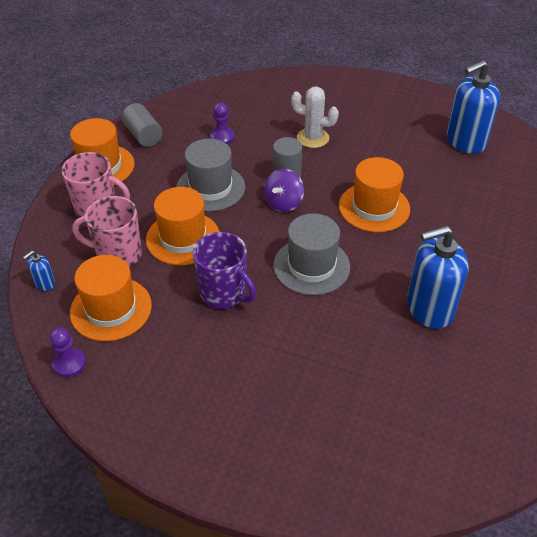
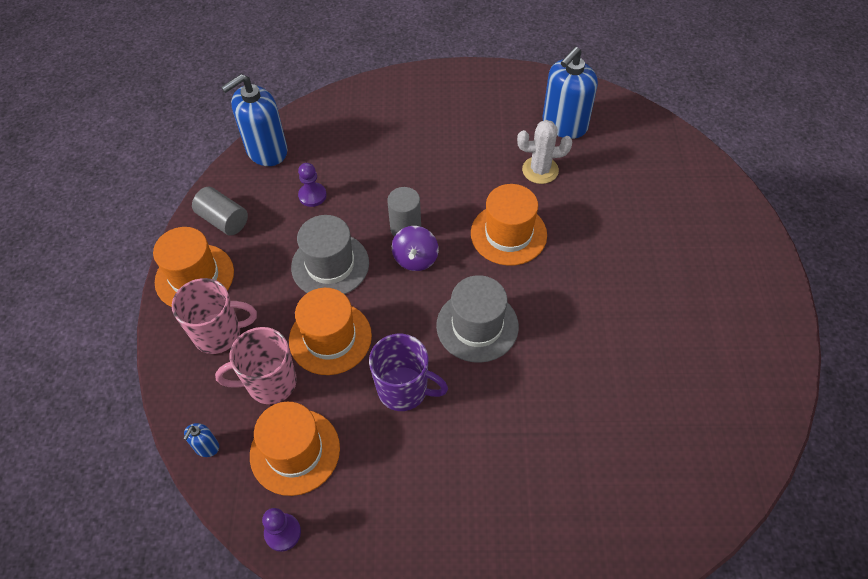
camera: 20 degrees left, 10 degrees up
white cactus [291,87,339,148] -> white cactus moved to [517,120,572,184]
blue soap dispenser [407,225,469,329] -> blue soap dispenser moved to [221,74,288,166]

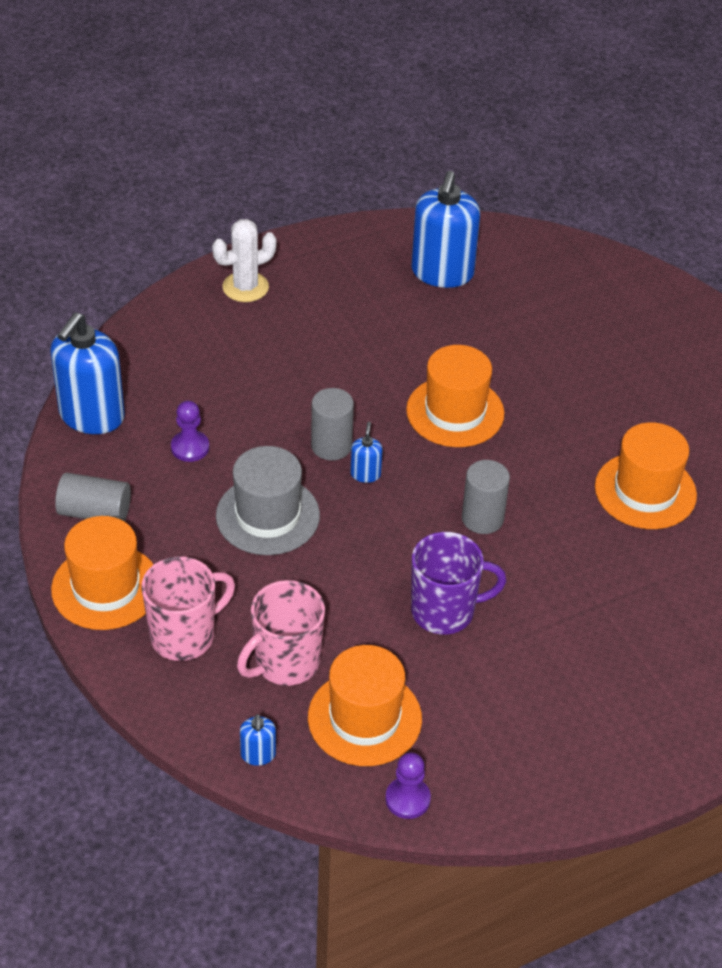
camera: 30 degrees left, 10 degrees down
orange hat [289,288,372,375] -> orange hat moved to [595,422,697,529]
purple spinning top [392,226,439,271] -> blue soap dispenser [350,422,383,483]
grey hat [436,275,519,363] -> grey cylinder [462,460,510,534]
white cactus [517,120,572,184] -> white cactus moved to [212,219,277,302]

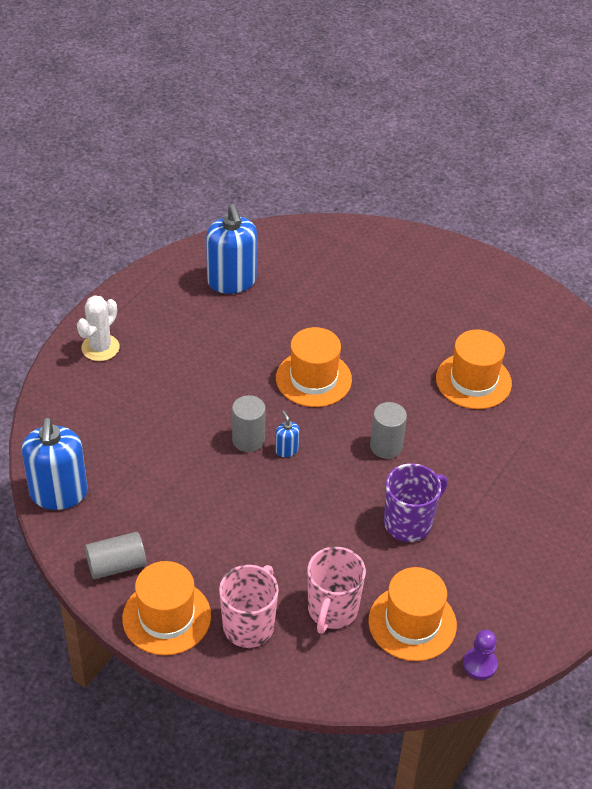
camera: 30 degrees left, 0 degrees up
purple pawn [171,401,209,462] -> none
grey hat [216,446,320,555] -> none
blue soap dispenser [240,714,276,766] -> none

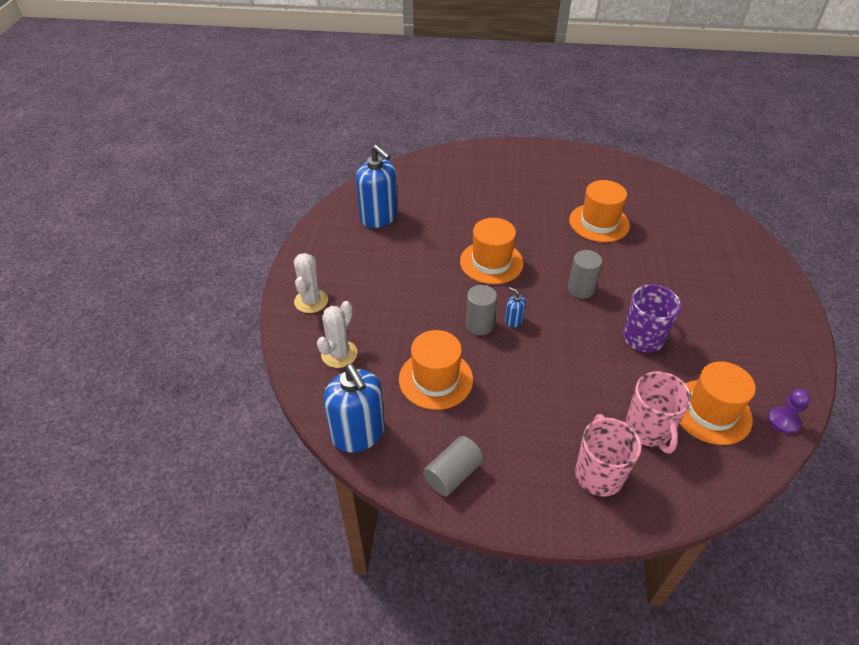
camera: 25 degrees left, 0 degrees up
orange hat [122,561,211,655] -> orange hat moved to [399,330,473,410]
none -> white cactus [317,301,358,368]

